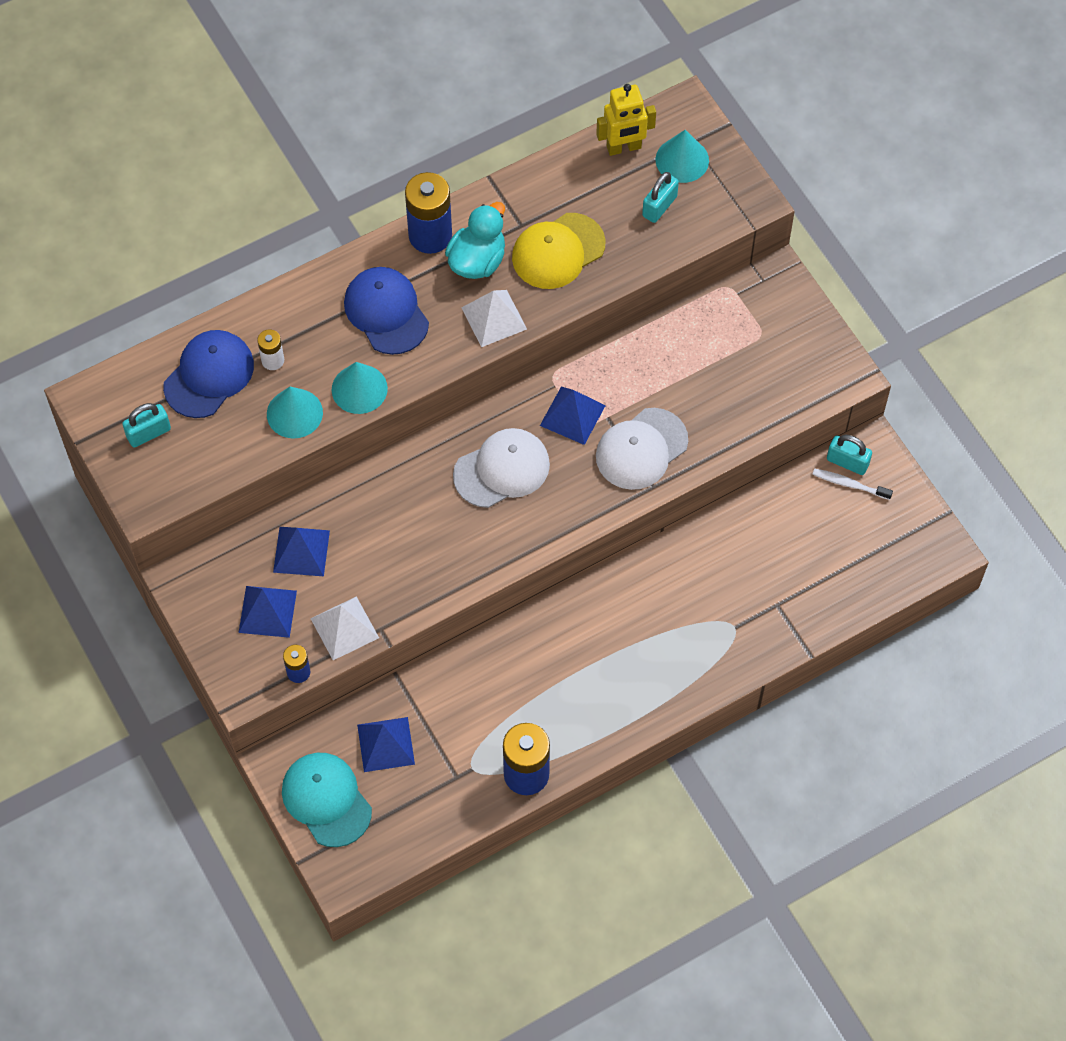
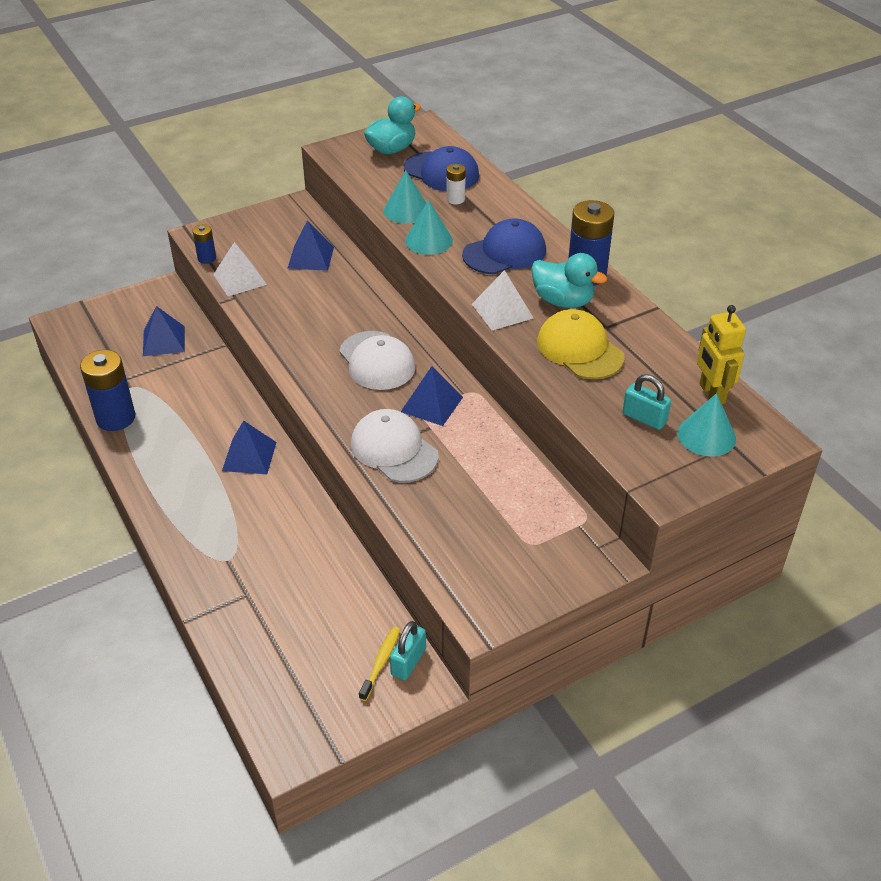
camera: 90 degrees right, 20 degrees down
turquoise padlock [122,403,171,447] -> turquoise duck [364,97,421,154]
blue pyramid [239,586,297,638] -> blue pyramid moved to [222,421,277,474]
turquoise cap [282,753,372,847] -> none
white toothbrush [812,468,893,500] -> yellow toothbrush [359,627,400,701]

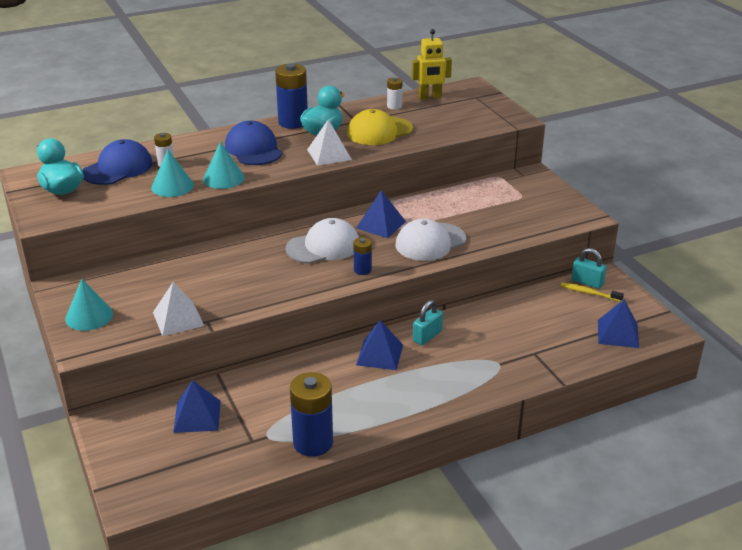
camera: 85 degrees left, 10 degrees down
blue battery [193,224,216,264] -> blue battery moved to [354,237,372,275]
blue pyramid [287,220,334,271] -> blue pyramid moved to [598,299,639,348]
turquoise padlock [623,374,671,430] -> turquoise padlock moved to [413,300,443,345]
turquoise cone [678,393,736,457] -> turquoise cone moved to [65,278,113,331]
none -> white battery [387,77,402,110]

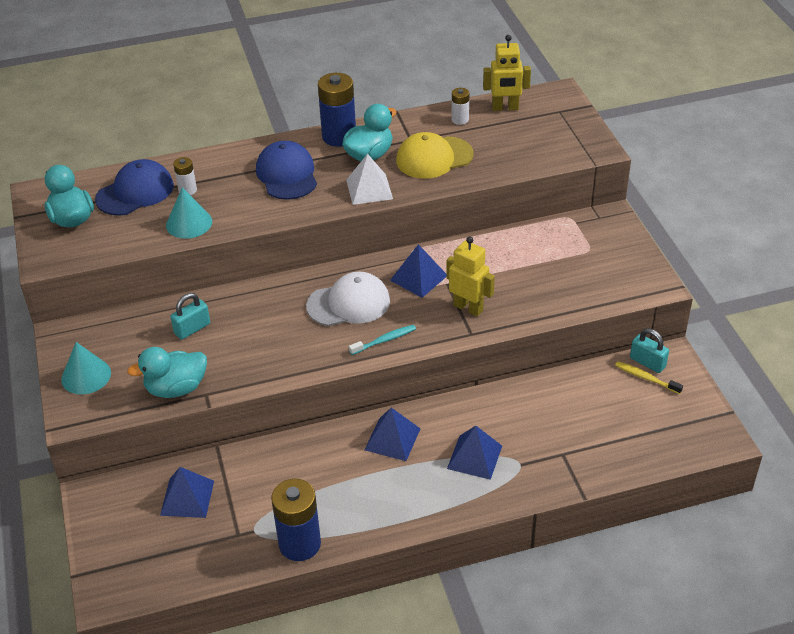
camera: 10 degrees right, 10 degrees up
white pyramid [153,282,204,336] -> turquoise duck [127,347,207,398]
turquoise cone [203,142,245,189] -> none
blue battery [354,237,372,275] -> turquoise toothbrush [349,325,416,355]
white cap [396,219,466,261] -> yellow robot [446,236,495,316]
turquoise padlock [413,300,443,345] -> turquoise padlock moved to [170,293,210,340]
blue pyramid [598,299,639,348] -> blue pyramid moved to [447,426,502,480]

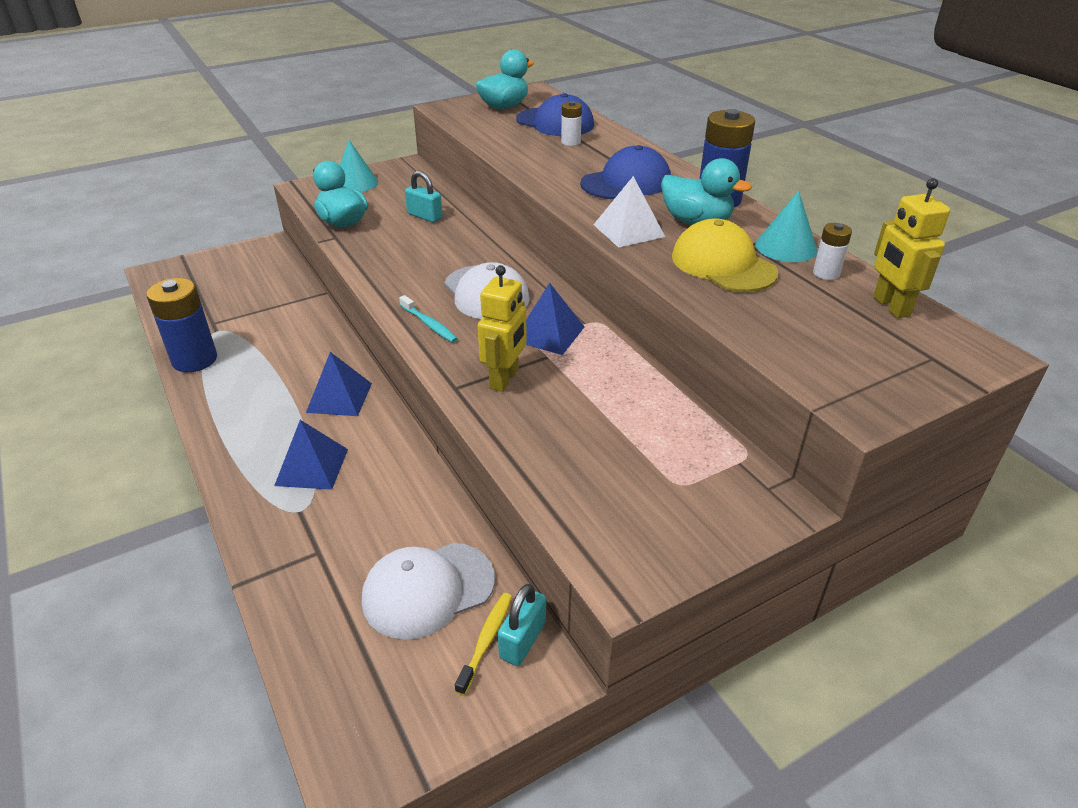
camera: 75 degrees right, 5 degrees down
blue pyramid [160,467,214,518] -> none
turquoise cone [166,187,212,239] -> turquoise cone moved to [755,191,817,262]
none -> white cap [362,543,495,640]

